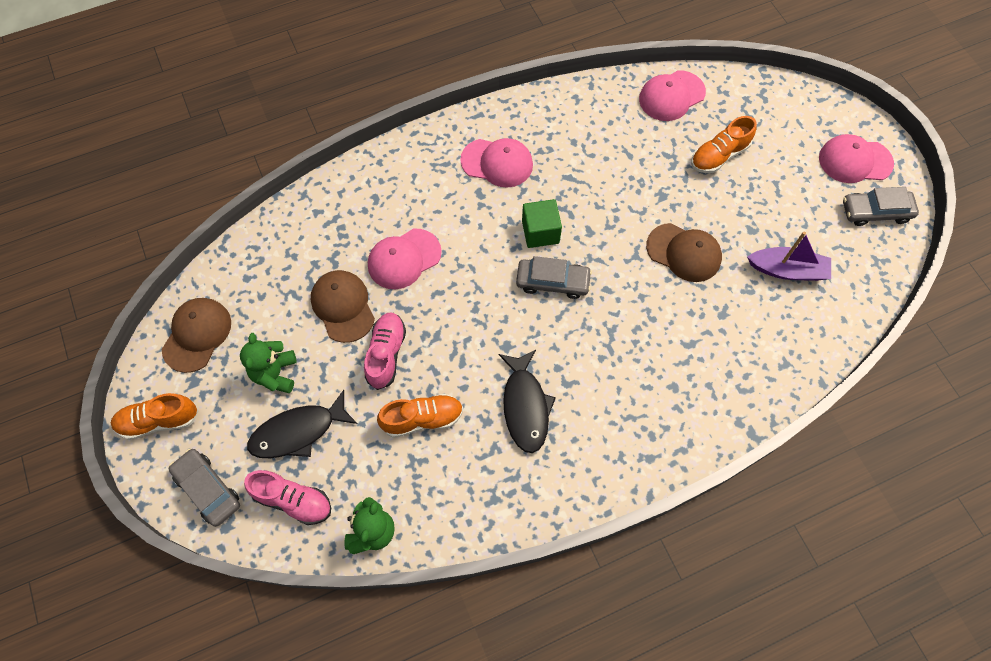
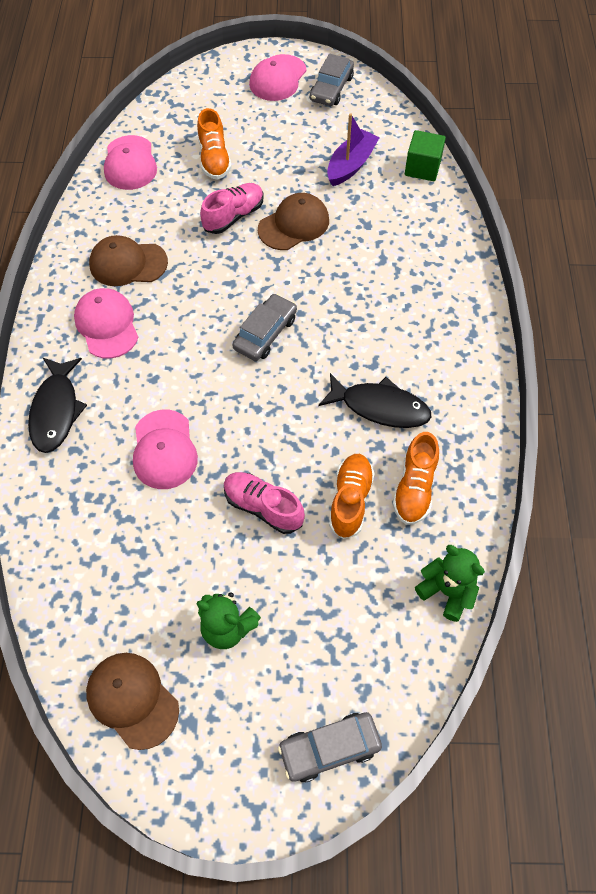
camera: 65 degrees left, 5 degrees down
orange shoe [111,393,198,440] -> orange shoe moved to [393,432,439,525]
pink shoe [244,470,331,525] -> pink shoe moved to [200,183,264,234]
black fish [247,390,357,458] -> black fish moved to [28,358,87,453]
brown cap [311,270,375,343] -> brown cap moved to [89,235,168,286]
pink cap [460,138,533,188] -> pink cap turned 60 degrees counterclockwise [74,288,139,359]
green cube [522,199,562,248] -> green cube moved to [405,130,446,181]

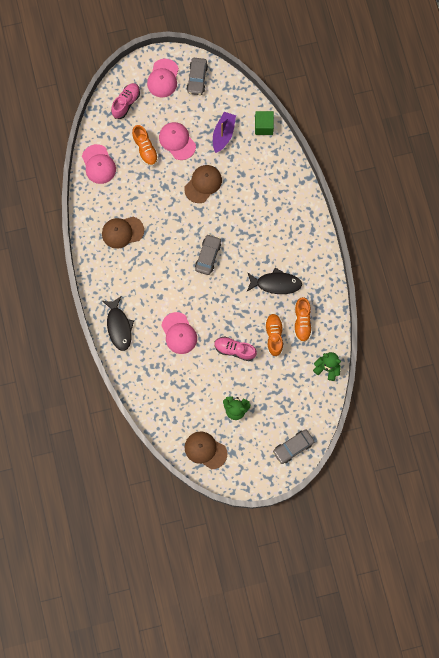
camera: 15 degrees left, 15 degrees up
pink cap [74,288,139,359] -> pink cap moved to [159,122,196,160]
pink shoe [200,183,264,234] -> pink shoe moved to [111,83,140,119]

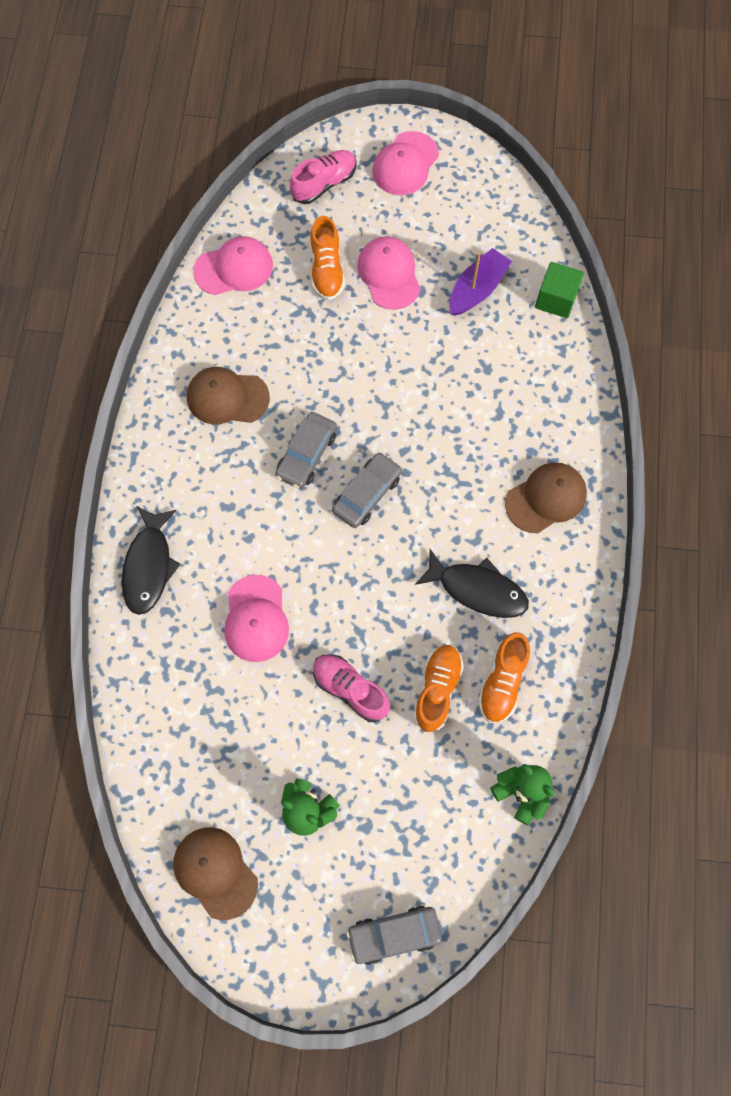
camera: 20 degrees right, 5 degrees down
pink cap [82,144,116,184] -> pink cap turned 105 degrees counterclockwise [193,236,273,295]
brown cap [184,165,222,203] -> brown cap moved to [505,462,587,533]
grey car [187,58,208,95] -> grey car moved to [275,412,337,489]

